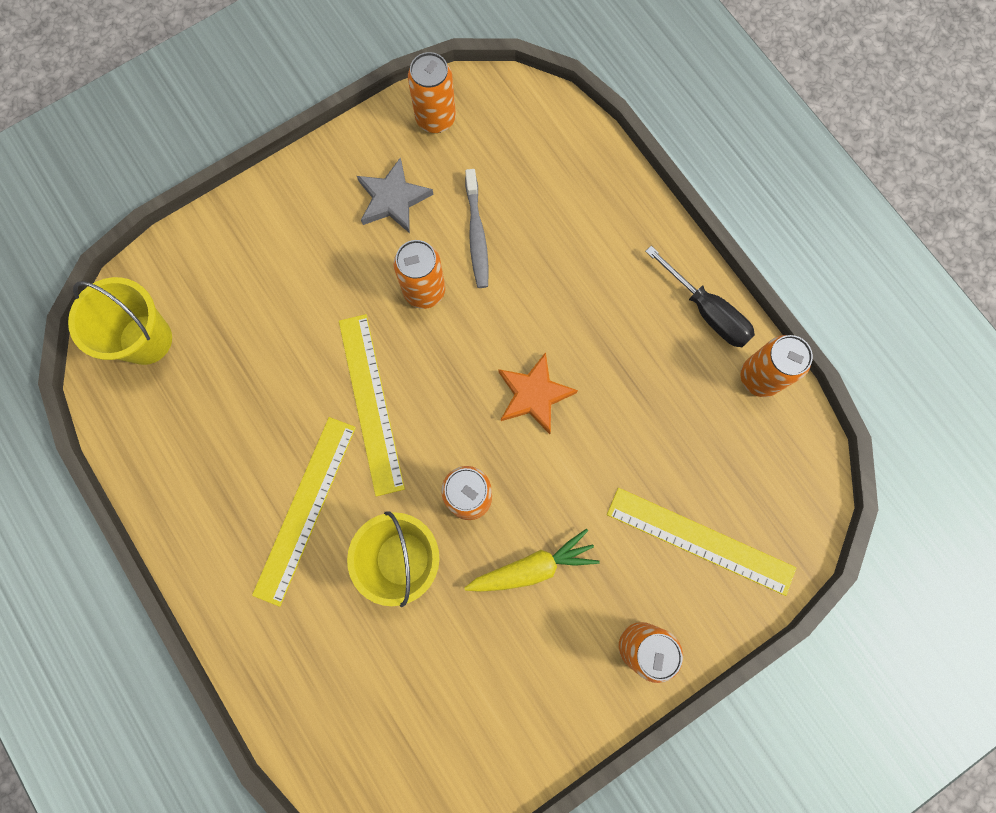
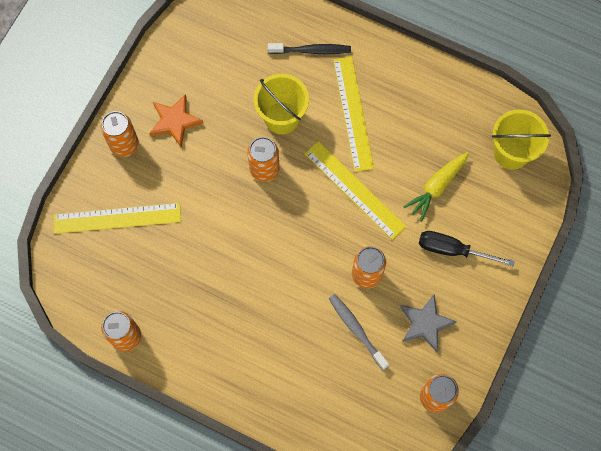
camera: 150 degrees right, 5 degrees down
yellow carrot [464,529,600,592] -> yellow carrot moved to [403,152,469,222]
orange star [498,352,578,434] -> orange star moved to [149,94,203,148]
black screwdriver [645,246,755,347] -> black screwdriver moved to [419,231,515,266]
none -> black toothbrush [268,43,351,54]

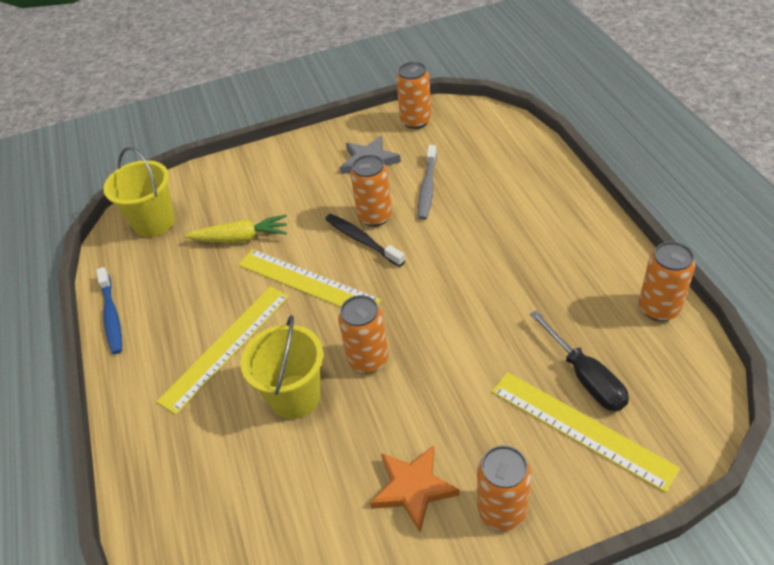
camera: 130 degrees left, 25 degrees down
black toothbrush [268,43,351,54] -> black toothbrush moved to [325,214,405,267]
yellow ruler [305,141,407,240] -> yellow ruler turned 60 degrees counterclockwise [238,249,381,307]
black screwdriver [419,231,515,266] -> black screwdriver moved to [530,311,629,411]
none -> blue toothbrush [96,267,122,354]

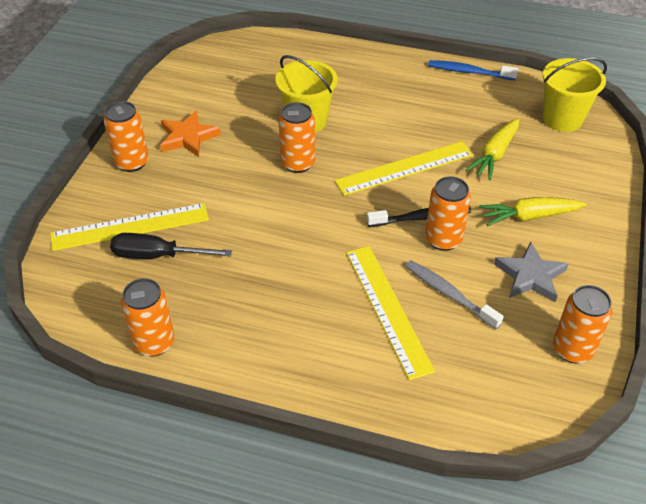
camera: 120 degrees right, 0 degrees up
yellow ruler [157,286,289,415] -> yellow ruler moved to [346,246,435,380]
none -> yellow carrot [479,197,587,226]

